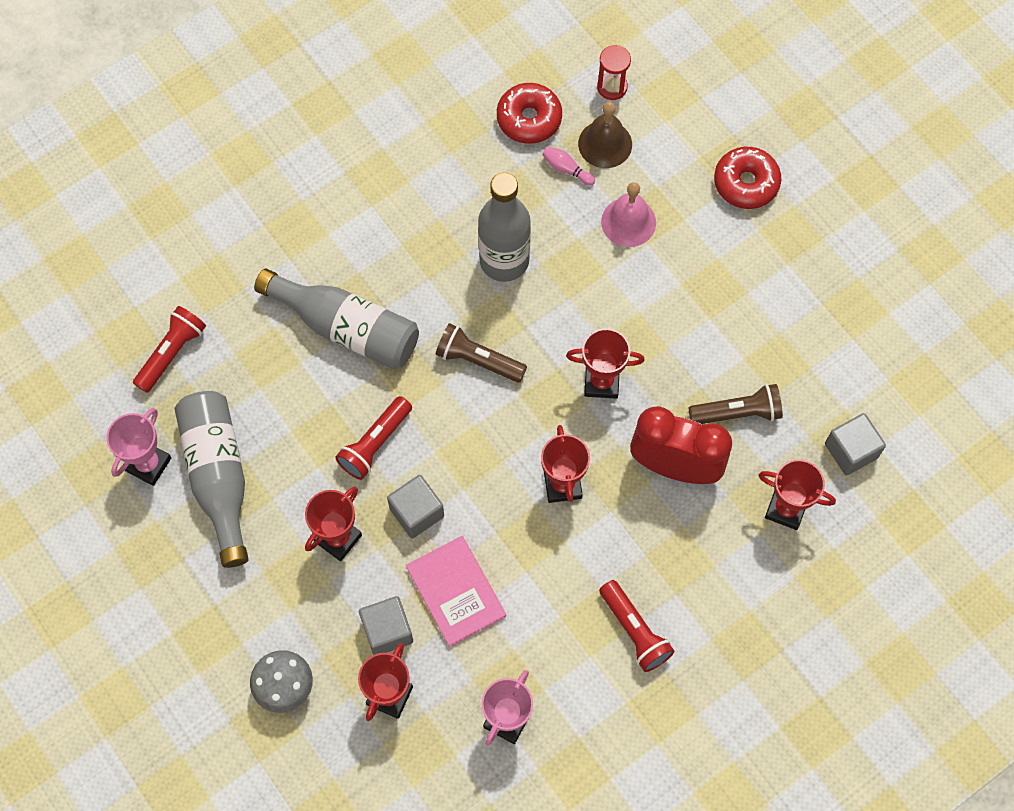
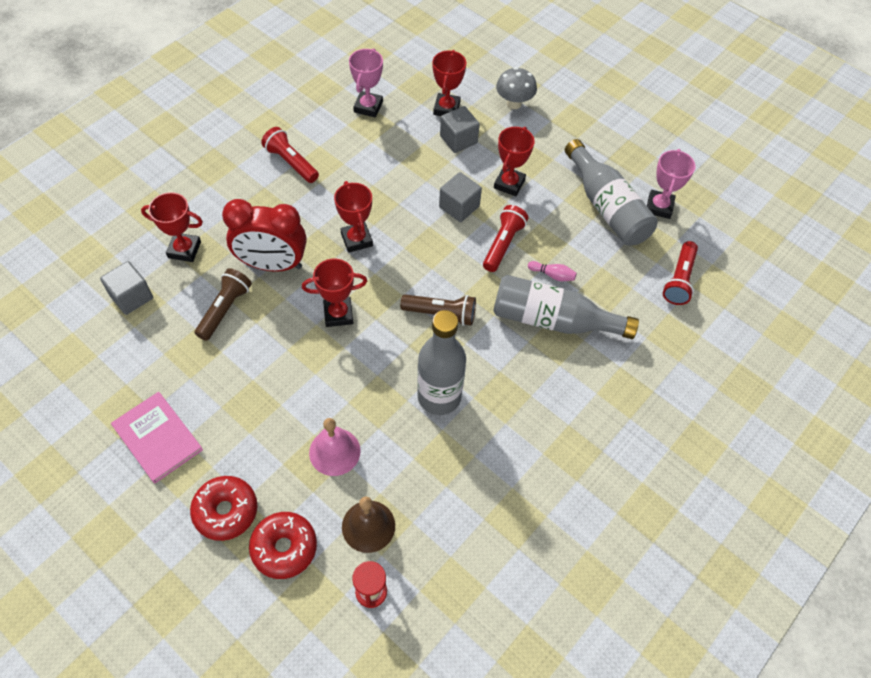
camera: 165 degrees right, 10 degrees down
pink book [406,536,506,647] -> pink book moved to [111,392,203,483]
red donut [497,83,562,144] -> red donut moved to [249,512,317,579]
pink bowling pin [542,146,595,186] -> pink bowling pin moved to [528,261,577,281]
brown flashlight [689,384,783,424] -> brown flashlight turned 135 degrees clockwise [195,268,252,341]

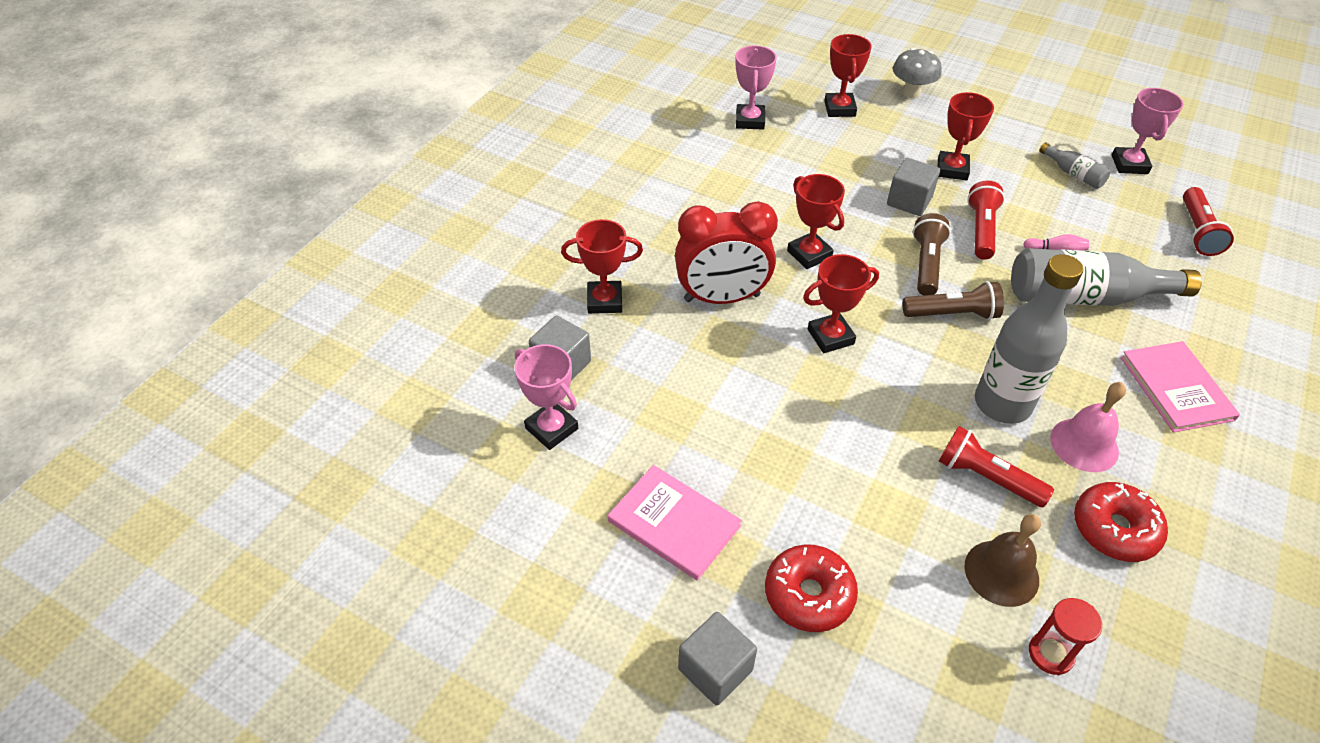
camera: 10 degrees left, 10 degrees down
brown flashlight [195,268,252,341] -> brown flashlight moved to [913,213,951,295]
red donut [249,512,317,579] -> red donut moved to [1074,482,1168,562]
red flashlight [261,127,319,183] -> red flashlight moved to [939,426,1054,507]
pink bell [309,418,361,476] -> pink bell moved to [1050,382,1126,472]
grey cube [440,106,480,153] -> grey cube moved to [678,612,757,706]
grey bottle [565,139,658,245] -> grey bottle [1039,142,1110,189], size x0.47
none -> pink trophy [514,344,578,450]
none -> pink book [1120,341,1240,433]

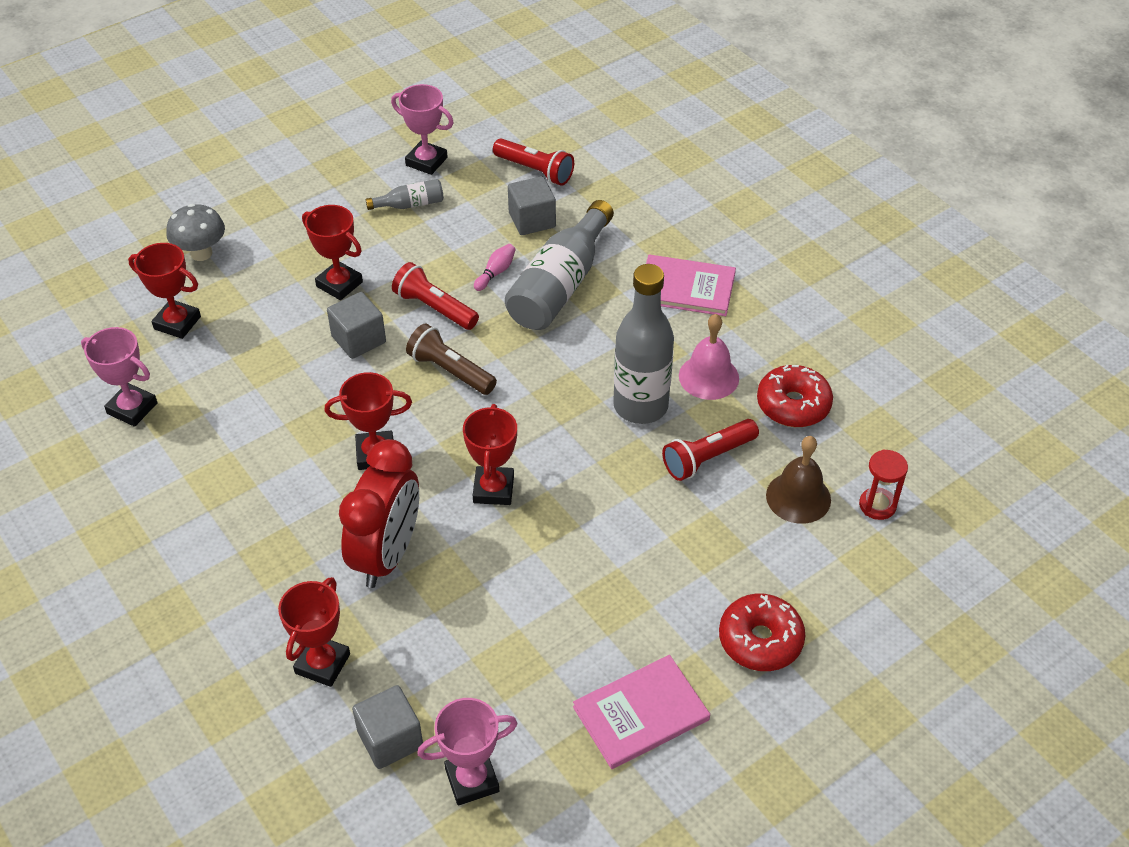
camera: 65 degrees left, 0 degrees up
grey cube [678,612,757,706] -> grey cube moved to [508,176,556,235]
brown flashlight [903,281,1004,320] -> none

